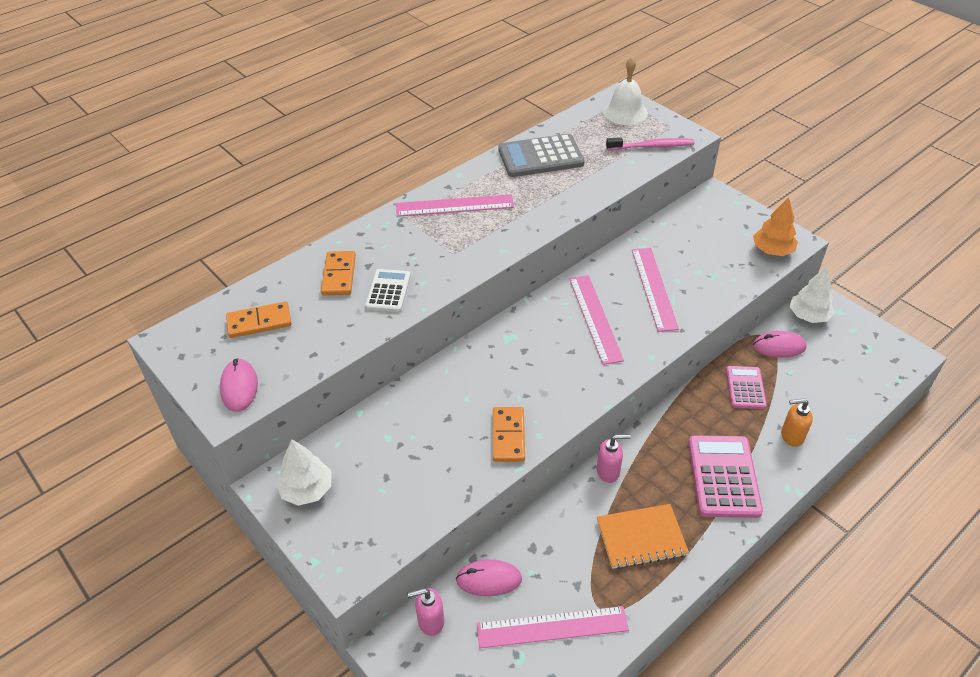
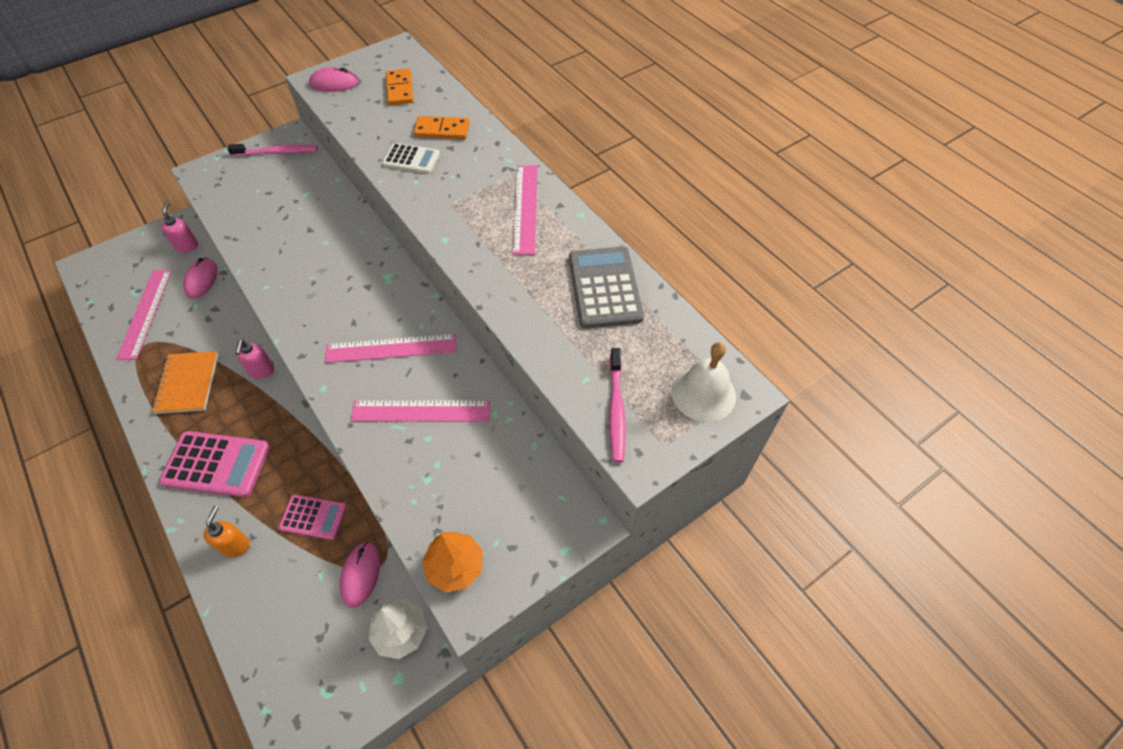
camera: 95 degrees right, 10 degrees up
white tree [276,439,332,506] -> pink toothbrush [227,144,317,156]
orange domino [493,407,525,462] -> none

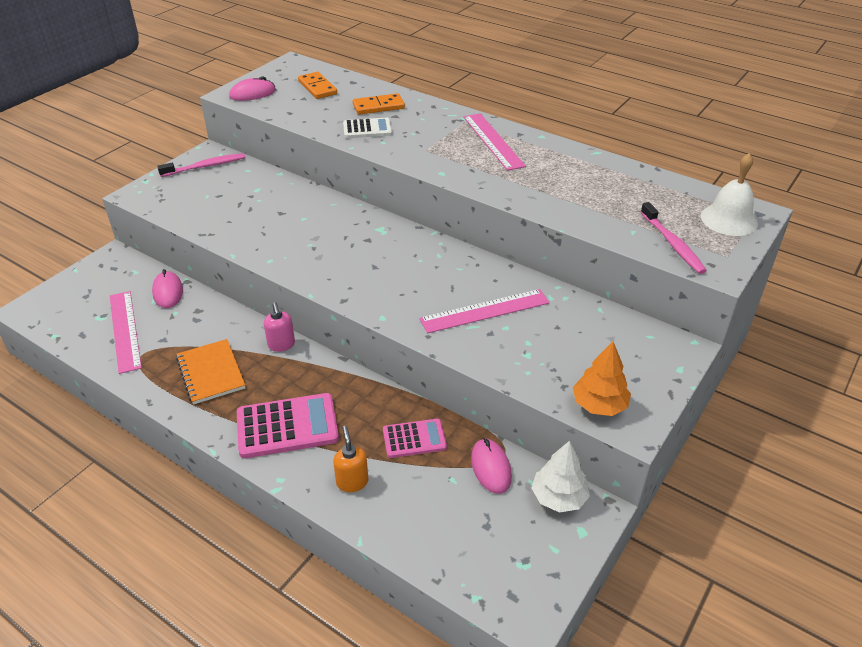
camera: 20 degrees left, 15 degrees down
pink soap dispenser [161,202,198,253] -> none
pink ruler [325,334,456,363] -> none
grey calculator [569,246,644,328] -> none

